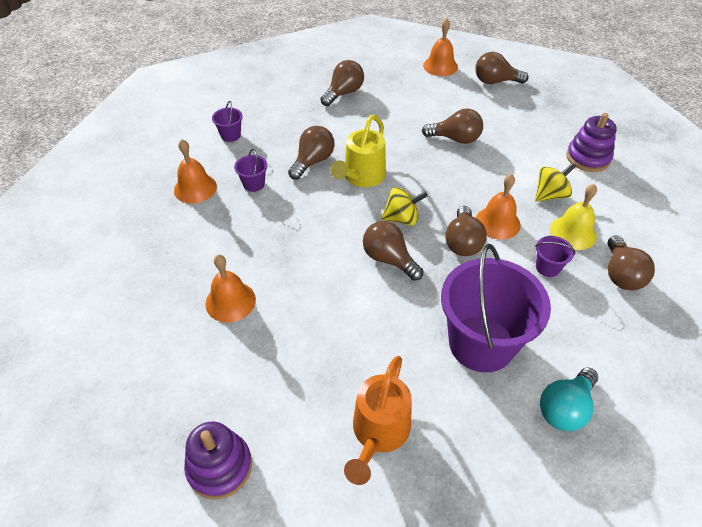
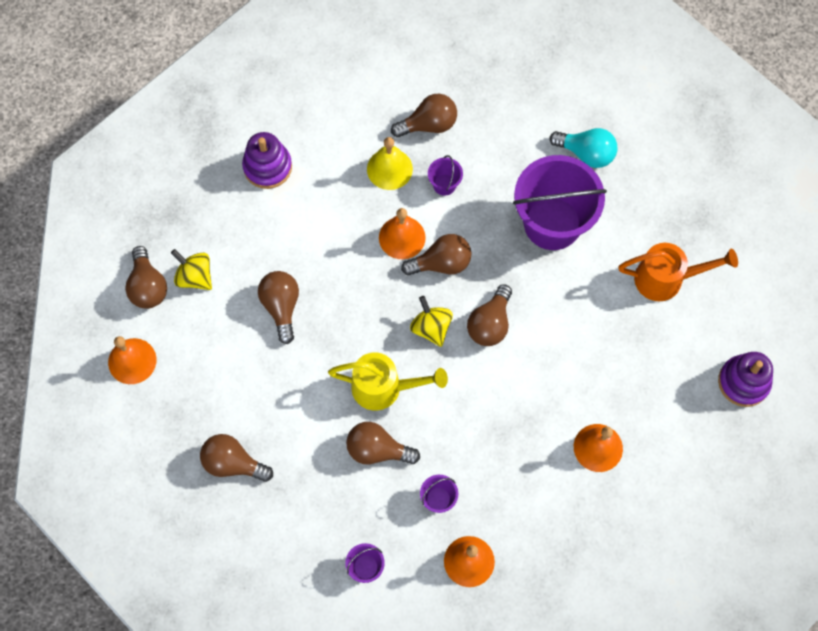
camera: 110 degrees left, 20 degrees up
yellow spinning top [535,162,576,202] -> yellow spinning top moved to [171,249,212,290]

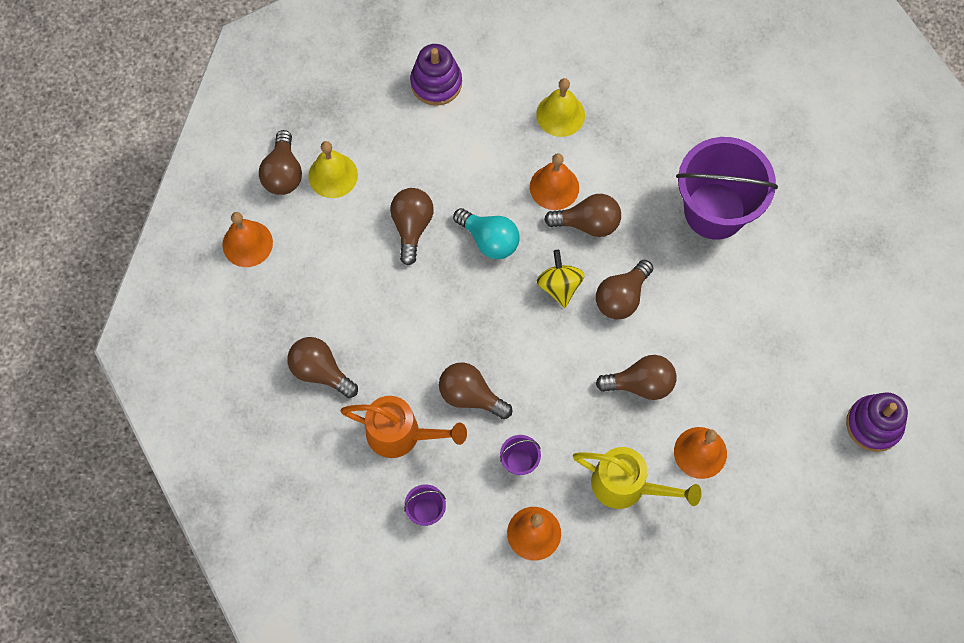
camera: 15 degrees right, 0 degrees up
yellow spinning top [171,249,212,290] -> yellow bell [308,141,358,198]
yellow watering can [328,353,448,411] -> yellow watering can moved to [573,447,701,509]
brown light bulb [391,94,457,138] -> brown light bulb moved to [596,355,677,400]
purple bucket [428,155,463,196] -> none
turquoise light bulb [549,128,618,168] -> turquoise light bulb moved to [453,208,519,259]
orange watering can [618,243,738,301] -> orange watering can moved to [340,396,467,458]

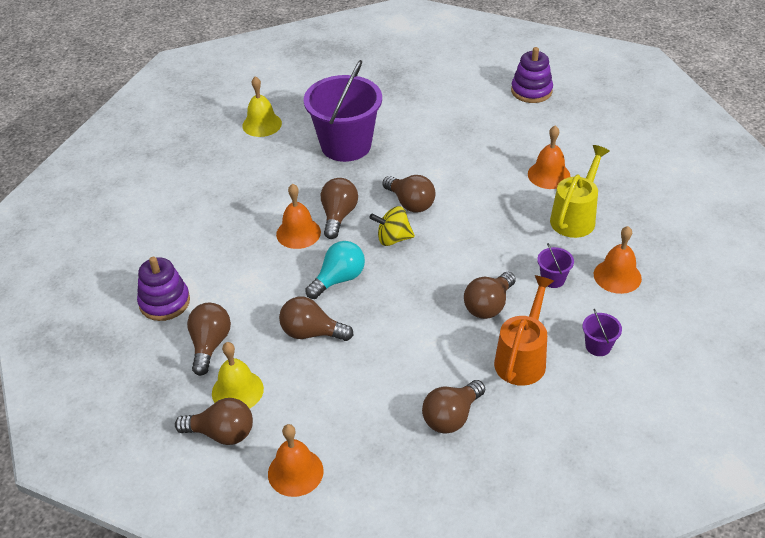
camera: 80 degrees left, 25 degrees down
yellow bell [536,78,585,137] -> yellow bell moved to [242,76,282,137]
brown light bulb [596,355,677,400] -> brown light bulb moved to [187,303,231,376]

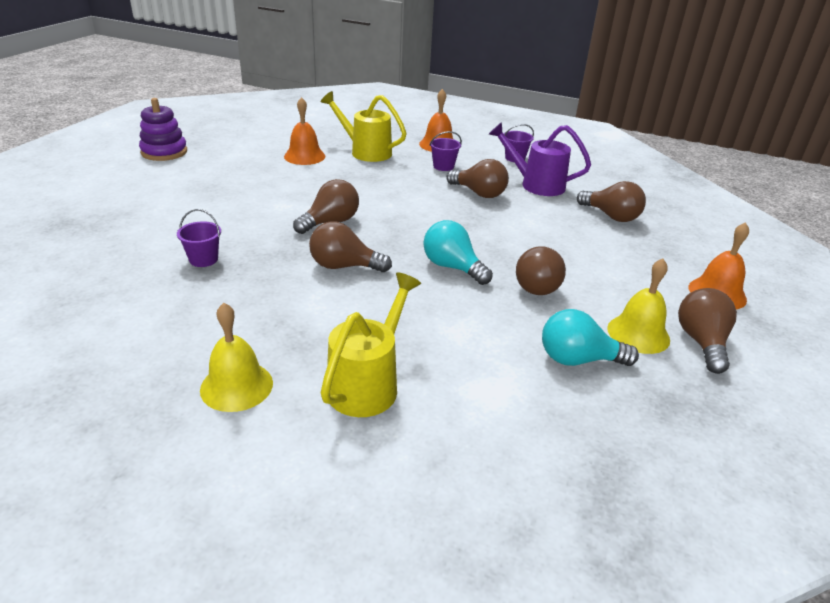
camera: 95 degrees left, 10 degrees down
purple stacking toy [137,257,190,321] -> none
brown light bulb [187,303,231,376] -> turquoise light bulb [542,309,639,366]
yellow bell [242,76,282,137] -> yellow bell moved to [200,303,273,412]
orange bell [276,184,321,249] -> none
purple bucket [304,60,382,162] -> purple bucket [177,209,221,267], size x0.41
yellow spinning top [369,206,415,246] -> none
orange watering can [494,275,554,386] -> purple watering can [489,122,591,196]
none -> yellow watering can [321,273,421,417]

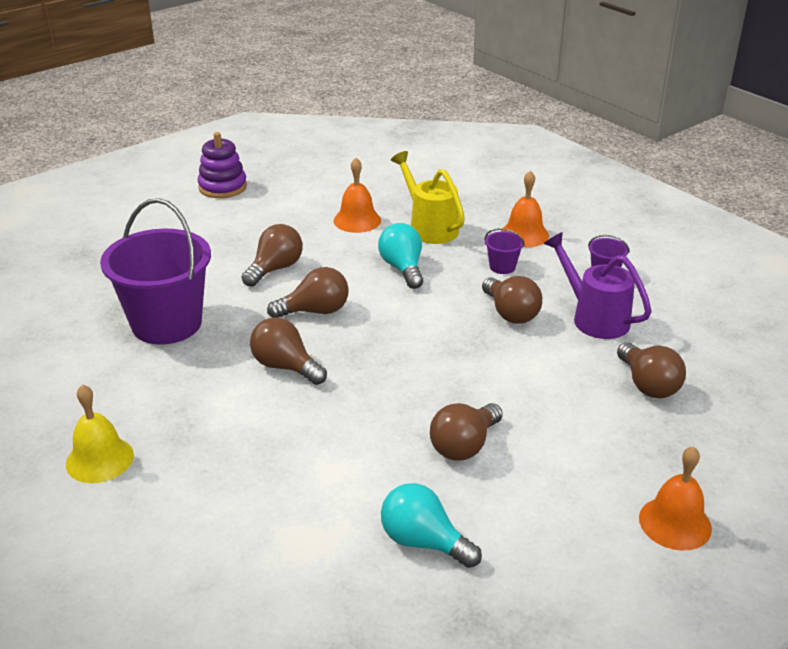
camera: 30 degrees right, 0 degrees up
purple bucket [177,209,221,267] -> purple bucket [100,198,211,345], size x2.46
yellow watering can [321,273,421,417] -> none
turquoise light bulb [423,220,493,285] -> turquoise light bulb moved to [378,223,423,289]
yellow bell [607,258,670,354] -> none
brown light bulb [678,288,737,374] -> brown light bulb moved to [242,224,303,287]

